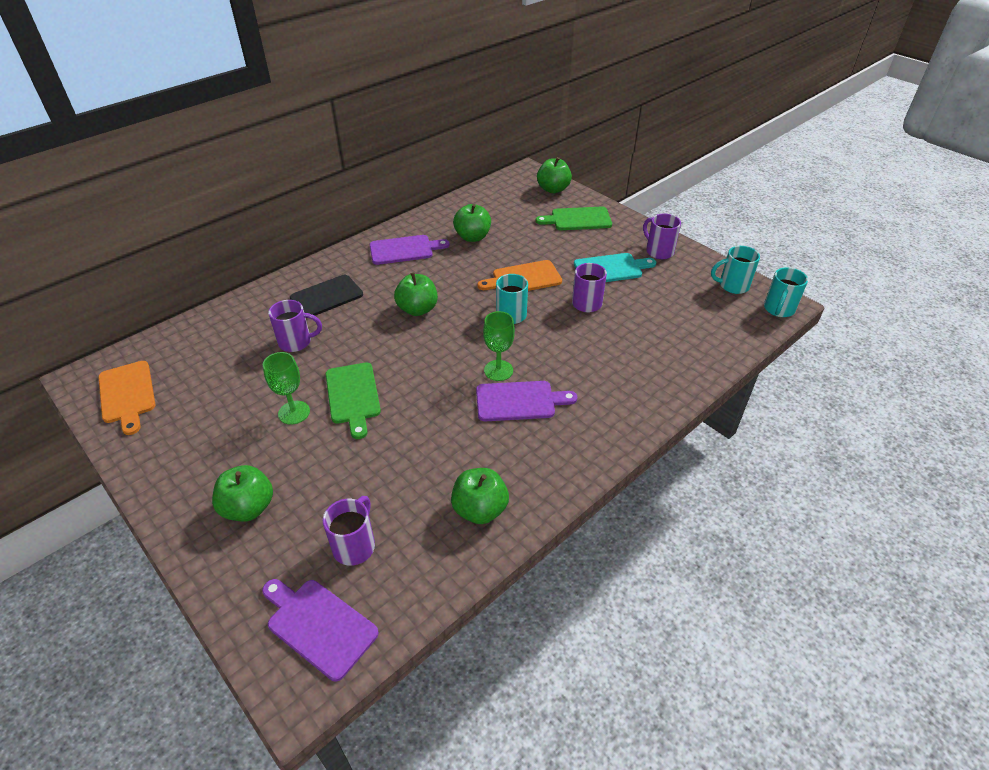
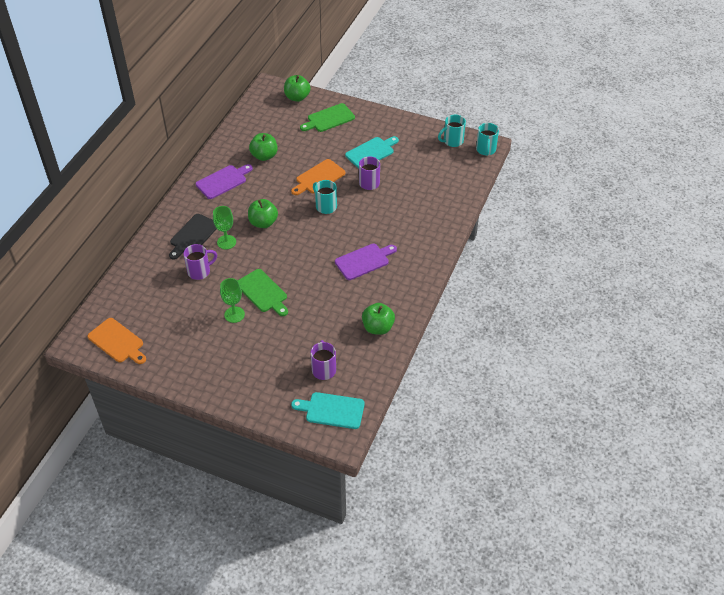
camera: 25 degrees left, 5 degrees up
green apple [212,465,273,522] -> none
purple cutting board [262,579,379,681] -> turquoise cutting board [291,392,365,429]
green goblet [483,311,515,381] -> green goblet moved to [213,206,236,249]
purple mug [643,213,681,259] -> none

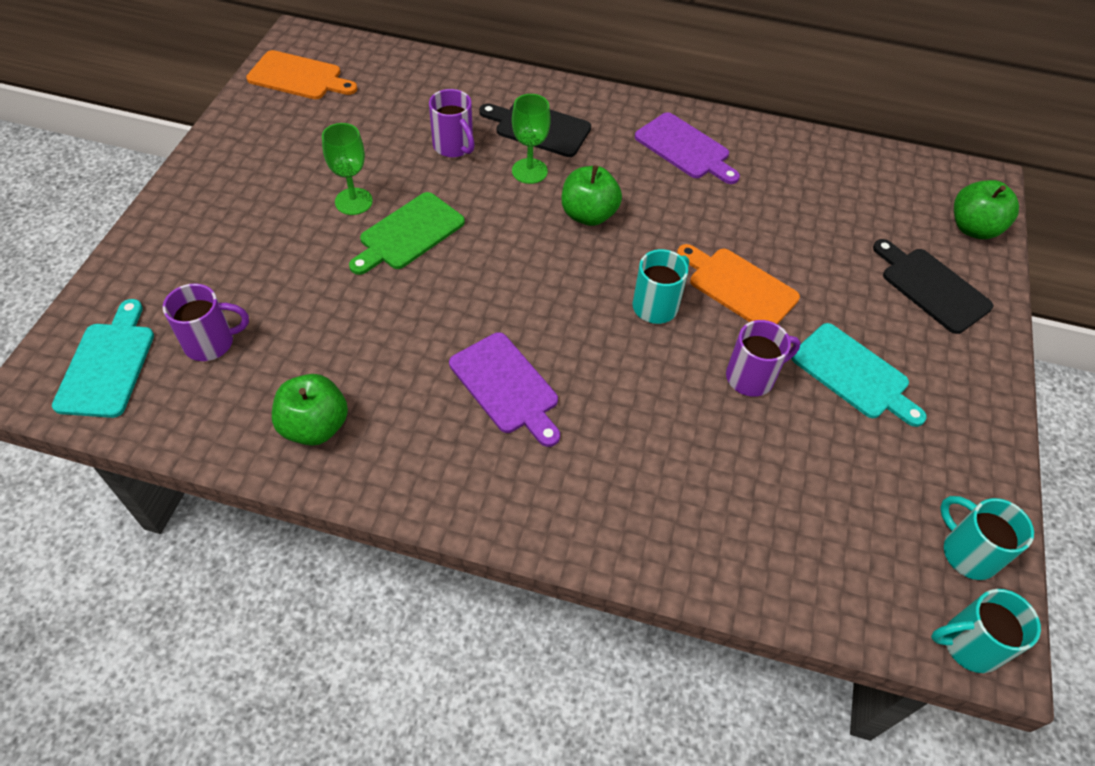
camera: 80 degrees right, 5 degrees up
orange cutting board [87,318,146,364] -> orange cutting board turned 105 degrees counterclockwise [246,50,357,99]
green apple [249,133,278,161] -> none
green cutting board [300,103,355,132] -> black cutting board [873,239,993,334]

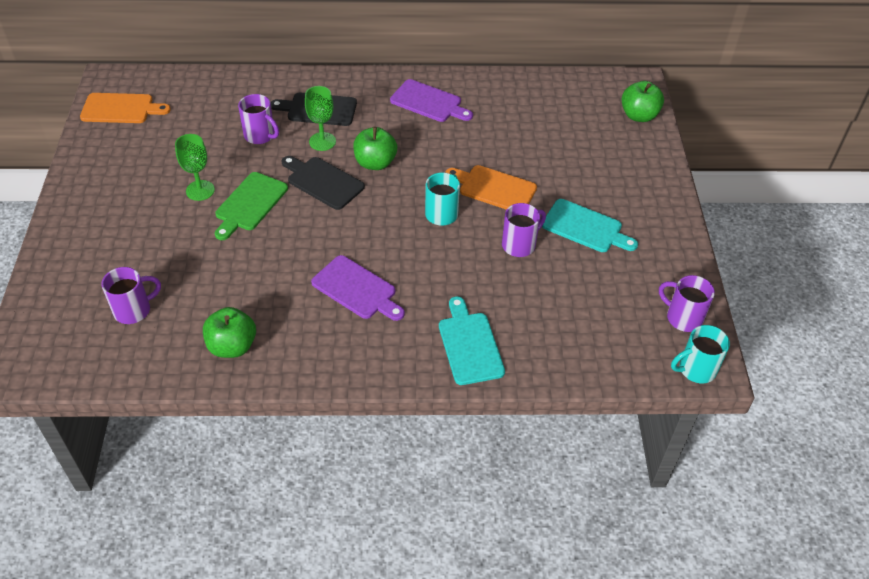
camera: 15 degrees left, 5 degrees down
turquoise cutting board [52,299,154,418] -> turquoise cutting board moved to [439,296,505,385]
black cutting board [873,239,993,334] -> black cutting board moved to [281,156,365,210]
turquoise mug [940,496,1034,580] -> purple mug [659,275,715,332]

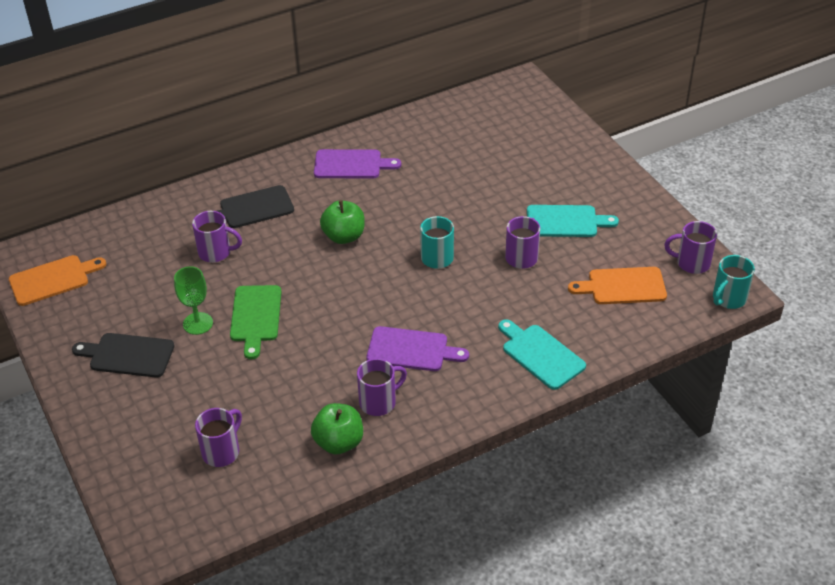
camera: 25 degrees left, 5 degrees down
black cutting board [281,156,365,210] -> black cutting board moved to [72,333,175,378]
green goblet [305,86,336,151] -> none
orange cutting board [445,165,537,210] -> orange cutting board moved to [568,267,667,304]
green apple [622,81,664,122] -> none
none -> purple mug [357,358,407,416]

